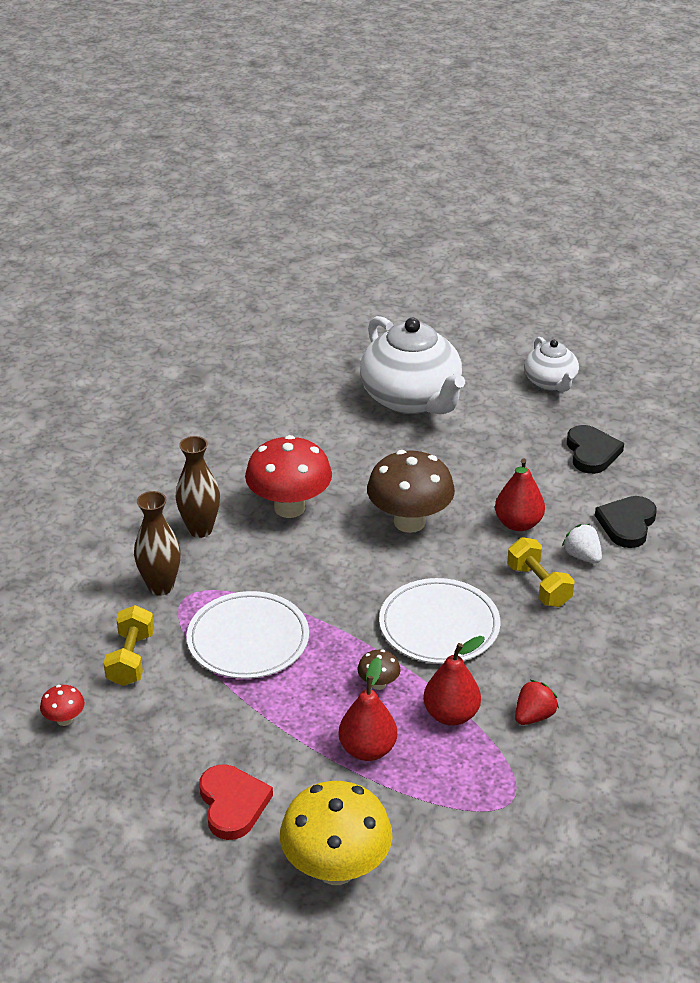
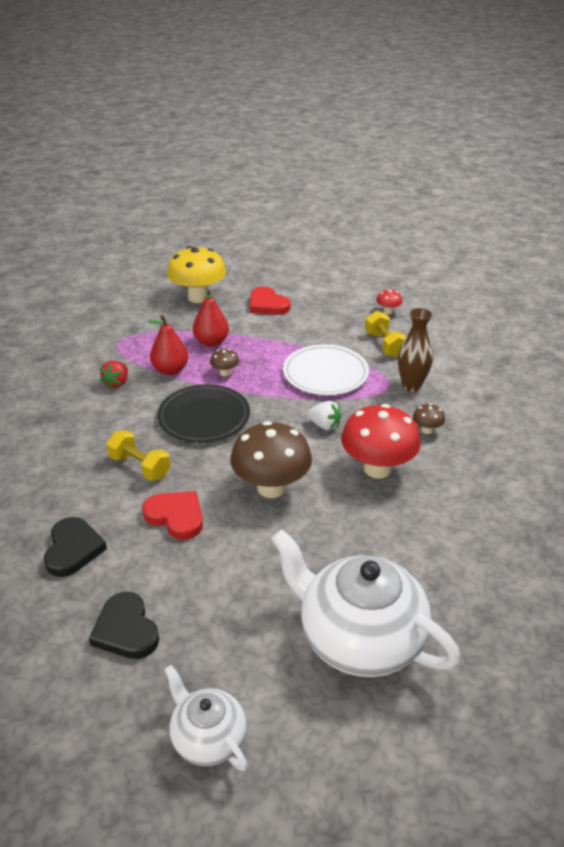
camera: 155 degrees right, 0 degrees up
brown vase [176,436,220,538] -> brown mushroom [413,403,445,434]
white plate [379,578,501,664] -> black plate [157,384,250,443]
red pear [495,458,545,531] -> red heart [142,491,203,540]
white strawberry [562,524,602,563] -> white strawberry moved to [308,401,342,430]

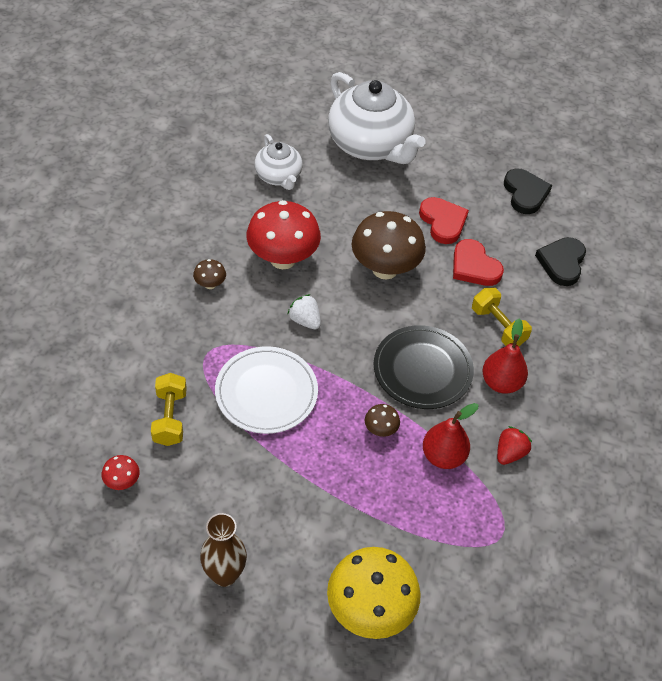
camera: 165 degrees left, 15 degrees up
white teapot [164,665,248,771] -> white teapot moved to [255,134,303,190]
red pear [193,289,229,347] -> red pear moved to [482,318,528,394]
red heart [250,286,290,315] -> red heart moved to [419,197,469,244]
brown vase [398,308,433,392] -> brown vase moved to [200,513,247,587]

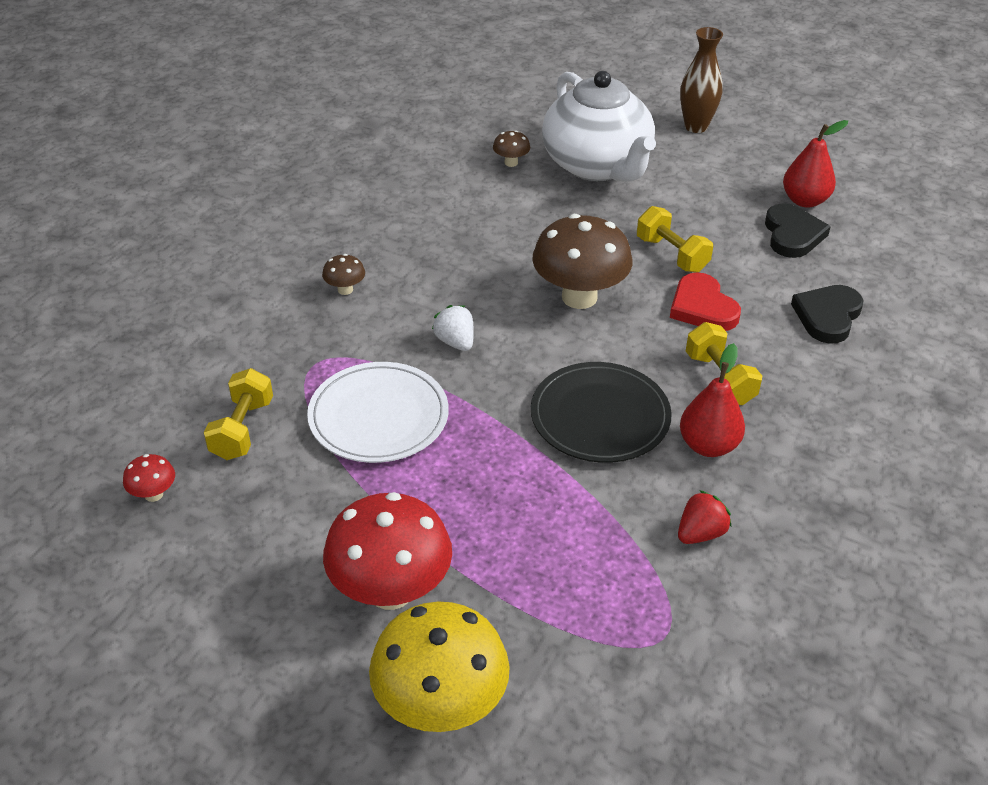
camera: 15 degrees right, 10 degrees down
brown vase [200,513,247,587] -> brown vase moved to [680,27,723,133]
red mushroom [247,200,321,269] -> red mushroom moved to [323,492,452,610]
white teapot [255,134,303,190] -> none
brown mushroom [365,404,400,437] -> brown mushroom moved to [493,130,530,167]
red heart [419,197,469,244] -> yellow dumbbell [637,206,713,273]
red pear [423,403,478,469] -> red pear moved to [783,120,848,208]

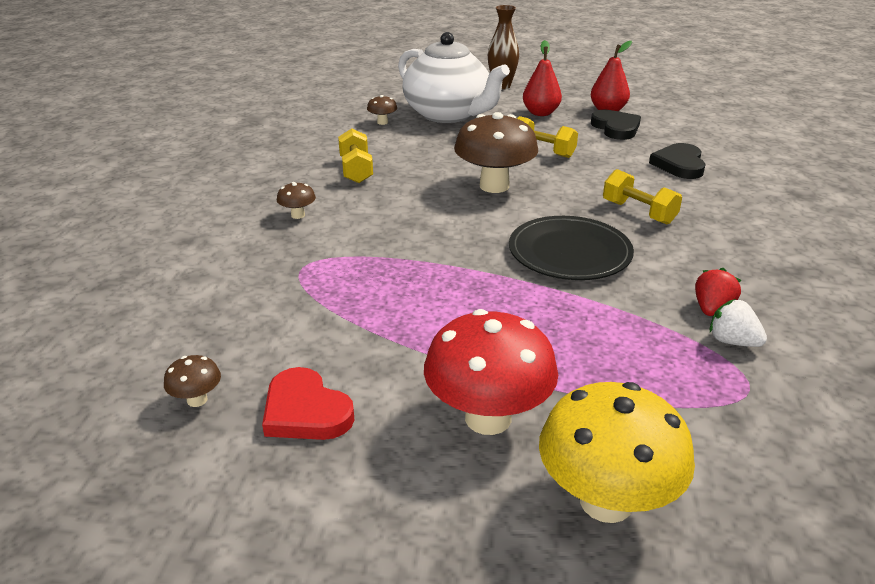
camera: 20 degrees left, 10 degrees down
red mushroom [123,454,175,502] -> brown mushroom [164,355,221,407]
yellow dumbbell [204,368,273,460] -> yellow dumbbell moved to [338,128,373,183]
white plate [307,362,449,463] -> none
white strawberry [432,305,474,351] -> white strawberry moved to [710,299,767,347]
red heart [670,272,741,331] -> red heart moved to [262,367,354,440]
red pear [680,343,745,457] -> red pear moved to [523,40,562,116]

